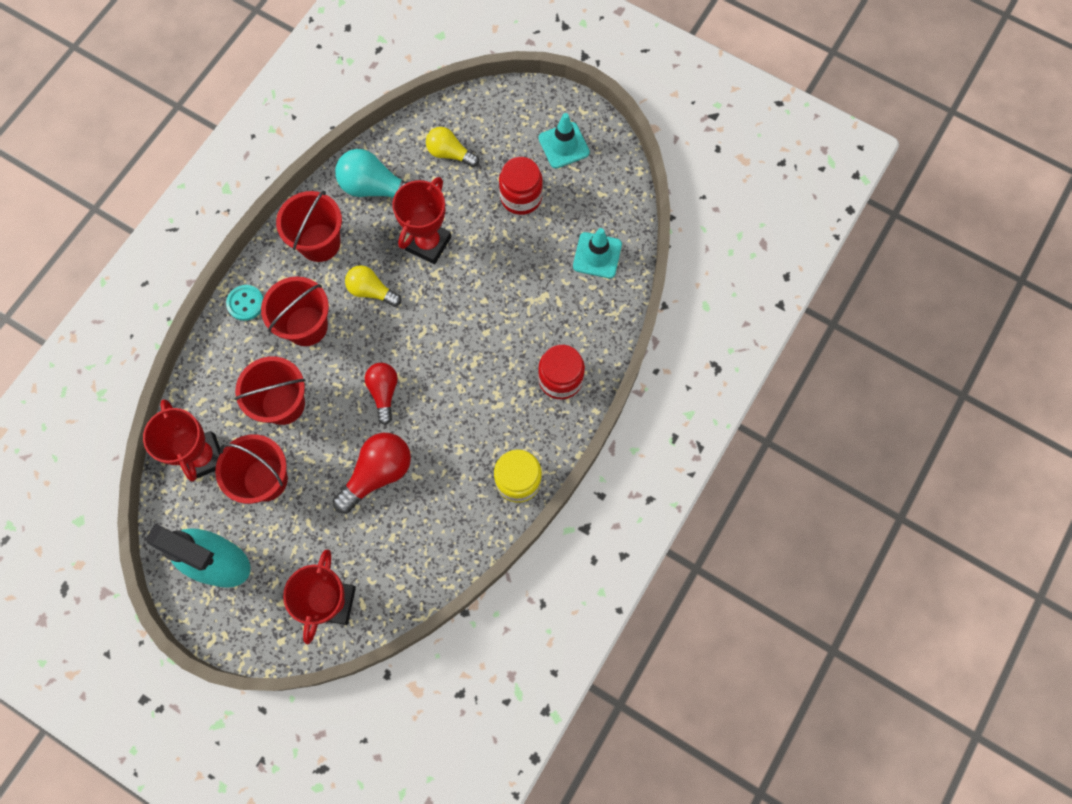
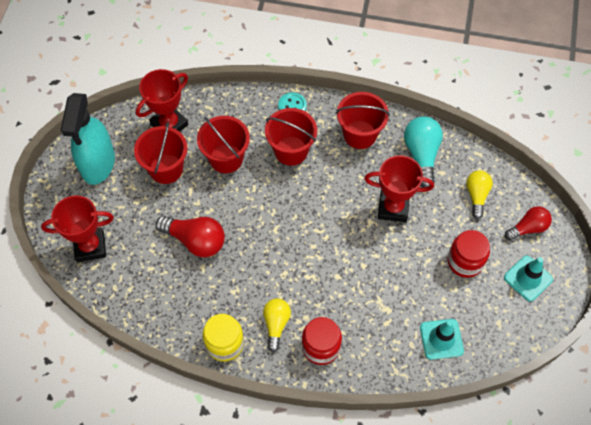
camera: 70 degrees right, 10 degrees down
yellow light bulb [345,265,401,307] -> yellow light bulb moved to [263,299,291,352]
red light bulb [365,363,398,425] -> red light bulb moved to [505,206,552,241]

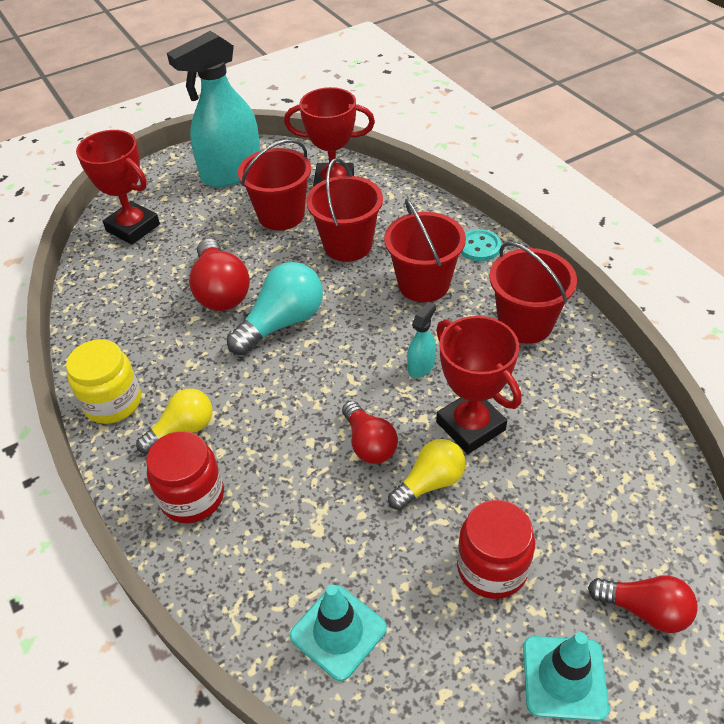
camera: 50 degrees right, 15 degrees down
turquoise light bulb [404,116,443,188] -> turquoise light bulb moved to [227,262,323,355]
yellow light bulb [466,170,493,219] -> yellow light bulb moved to [388,439,466,510]
none -> red light bulb [342,401,398,464]
none -> turquoise spray bottle [407,301,436,378]

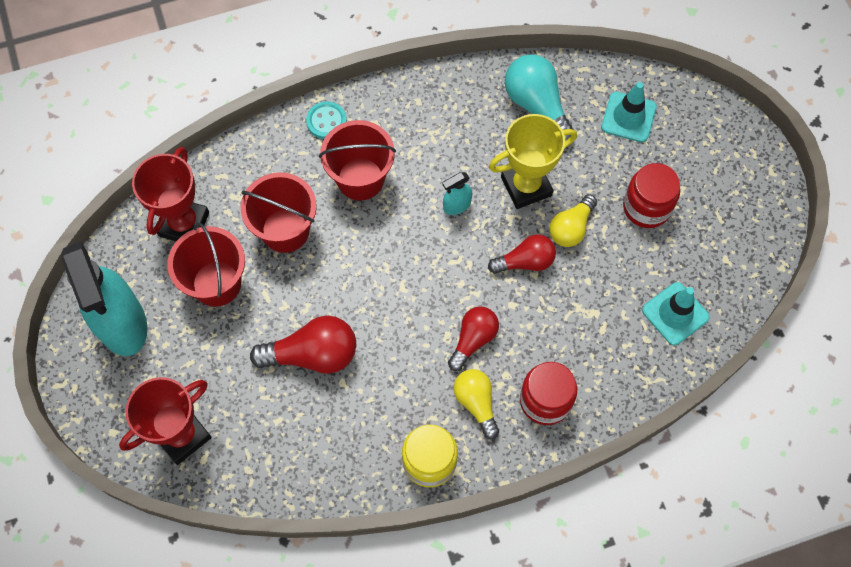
camera: 80 degrees left, 20 degrees up
turquoise light bulb [227,262,323,355] -> turquoise light bulb moved to [505,54,574,141]
yellow light bulb [388,439,466,510] -> yellow light bulb turned 120 degrees counterclockwise [549,194,597,247]
turquoise spray bottle [407,301,436,378] -> turquoise spray bottle turned 75 degrees counterclockwise [443,172,472,215]
red trophy [436,316,522,454] -> yellow trophy [489,114,577,209]
red bucket [489,242,577,344] -> none
turquoise traffic cone [523,632,609,721] -> turquoise traffic cone moved to [601,82,657,142]
red light bulb [588,575,698,633] -> red light bulb moved to [448,306,499,371]

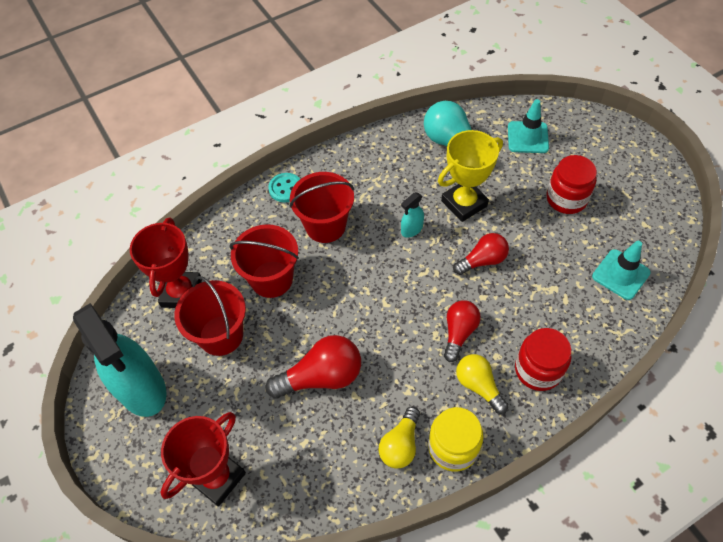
camera: 10 degrees left, 10 degrees down
yellow light bulb [549,194,597,247] -> yellow light bulb moved to [379,407,420,469]

